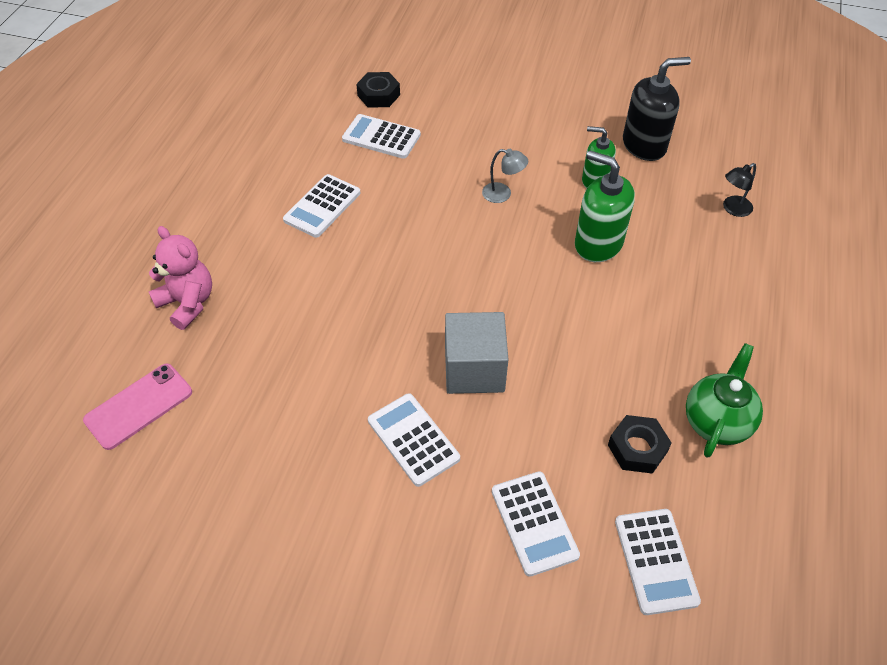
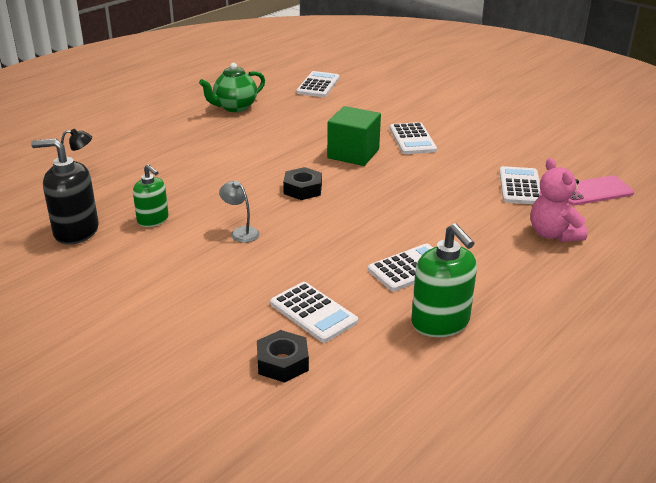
camera: 155 degrees left, 20 degrees down
grey cube [445,312,509,394] -> green cube [327,106,381,166]
white calculator [492,471,580,577] -> white calculator moved to [499,166,541,204]
green soap dispenser [575,150,635,262] -> green soap dispenser moved to [411,223,477,337]
black nut [608,415,672,474] -> black nut moved to [283,167,322,200]

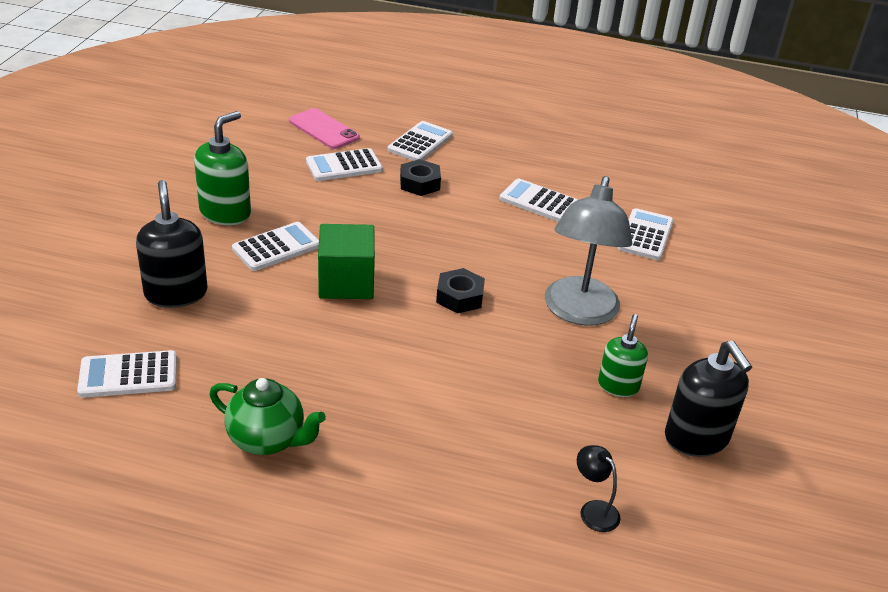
camera: 120 degrees left, 5 degrees up
grey lamp [219,181,259,243] -> grey lamp [545,176,632,326], size x2.39
black nut [257,330,309,383] -> black nut moved to [400,159,441,196]
green soap dispenser [411,223,477,337] -> green soap dispenser moved to [194,111,251,225]
pink teddy bear [531,158,588,242] -> white calculator [388,121,453,161]
none -> black soap dispenser [136,180,207,308]

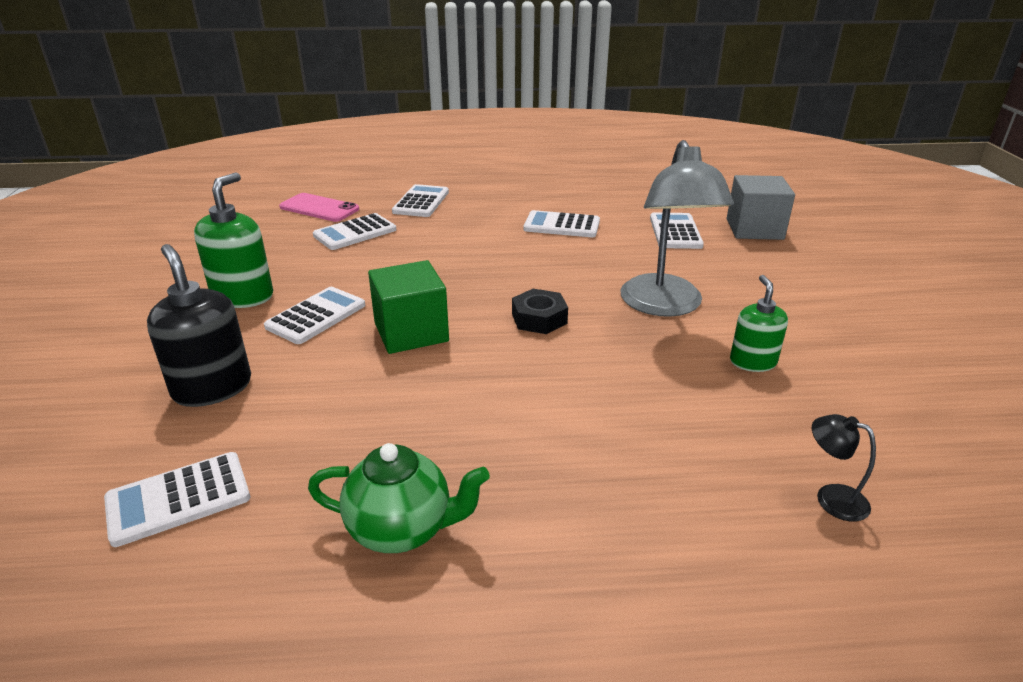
camera: 15 degrees left, 5 degrees down
black nut [400,159,441,196] -> none
black soap dispenser [665,341,752,457] -> none
none -> grey cube [727,175,795,240]

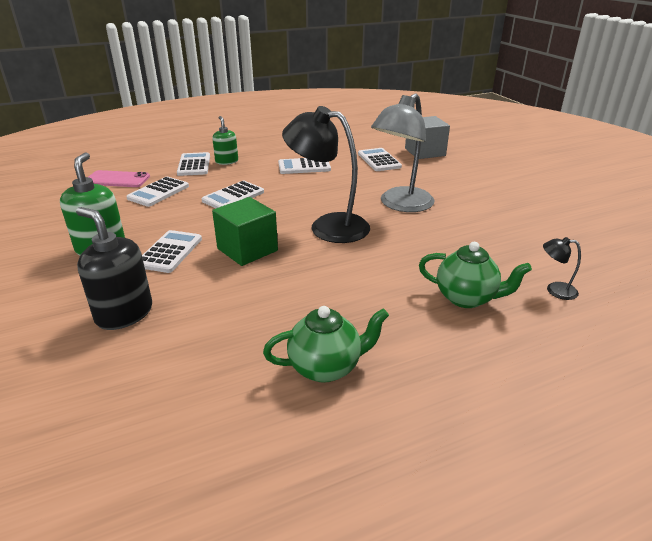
camera: 20 degrees left, 0 degrees up
white calculator [104,452,250,547] -> white calculator moved to [201,181,264,209]
black nut [512,289,568,334] -> black lamp [282,106,370,243]
grey lamp [620,140,734,317] -> grey lamp turned 60 degrees clockwise [371,93,435,212]
green soap dispenser [730,275,788,372] -> green soap dispenser moved to [212,116,238,165]
none -> green teapot [419,242,532,308]

